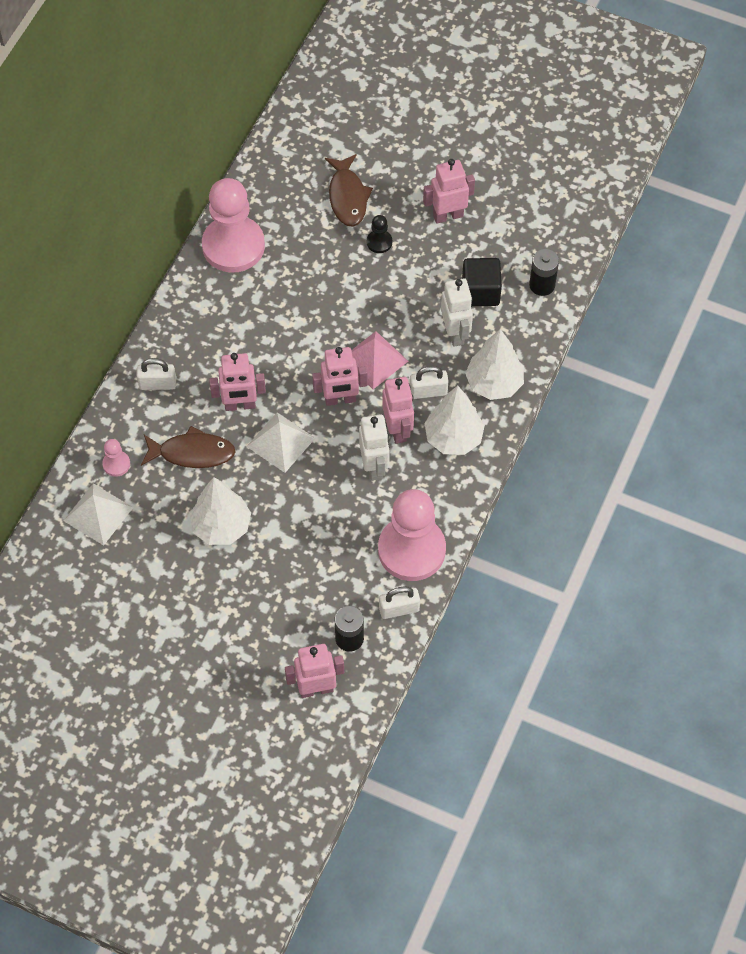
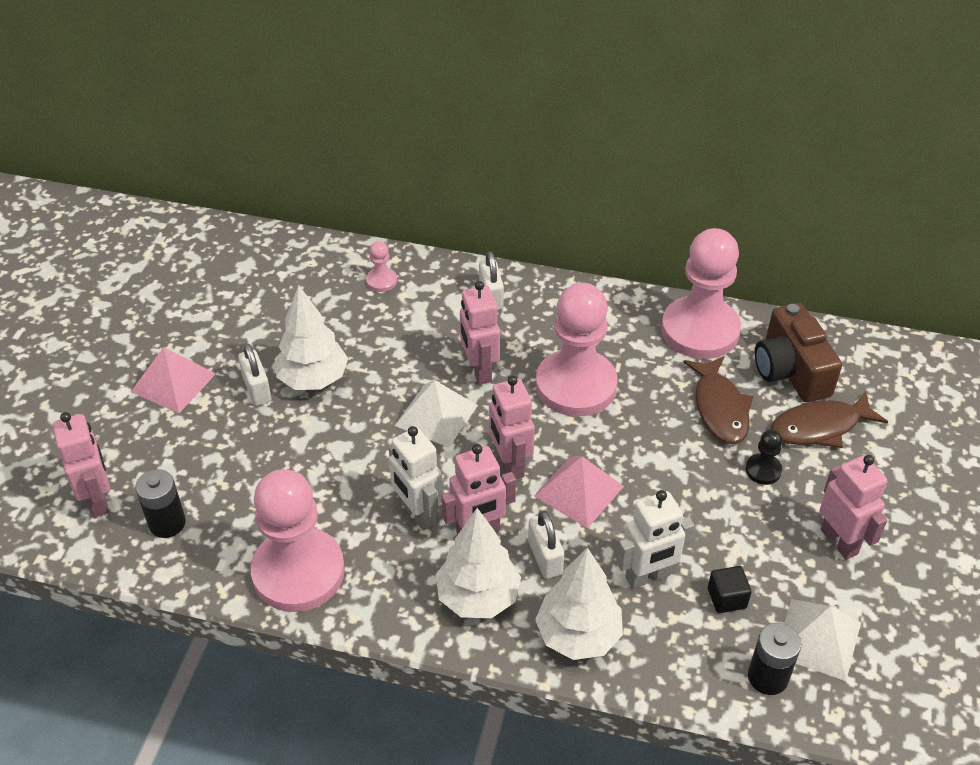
camera: 80 degrees right, 15 degrees down
white pyramid [64,483,134,545] -> white pyramid moved to [784,599,861,681]
brown fish [141,426,236,468] -> brown fish moved to [684,356,753,444]
white robot [359,415,390,481] -> white robot turned 75 degrees clockwise [389,426,443,531]
white padlock [379,586,420,619] -> white padlock moved to [238,343,271,406]
black cube [462,258,502,306] -> black cube [708,566,752,613], size x0.61
none -> pink pyramid [131,347,216,413]
none -> pink pawn [536,283,618,416]
none -> brown camera [755,303,842,402]

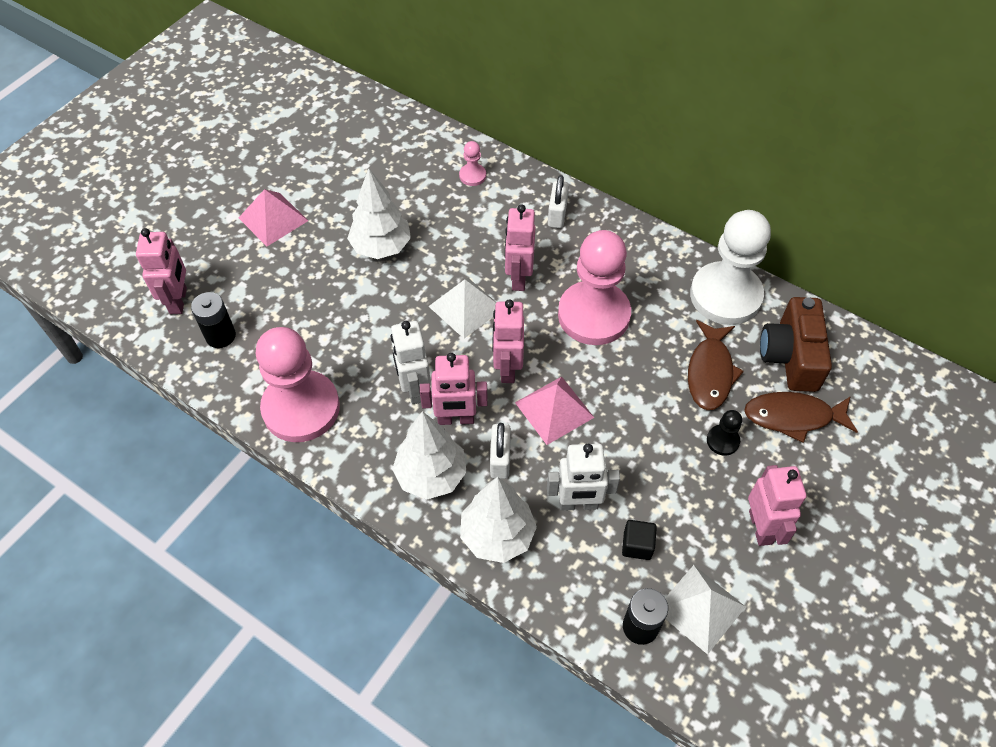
camera: 20 degrees right, 10 degrees up
white padlock [238,343,271,406] -> none
pink pawn [661,228,741,359] -> white pawn [690,210,771,325]

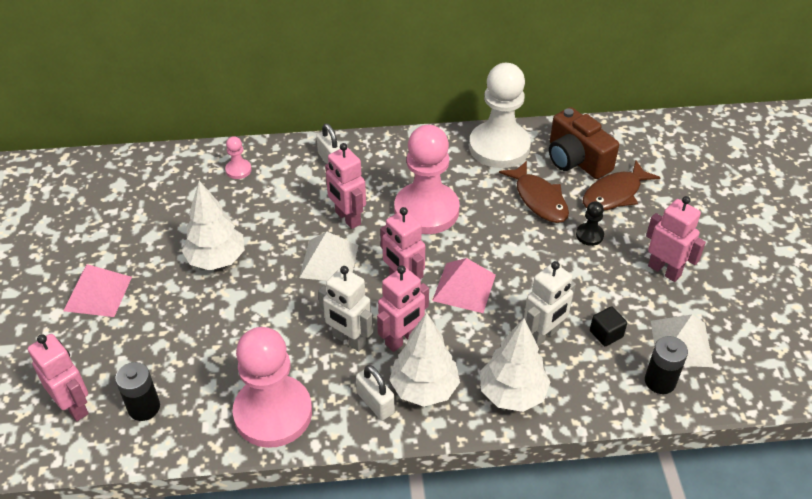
camera: 40 degrees left, 10 degrees down
white padlock [490,423,511,479] -> white padlock moved to [356,365,395,420]

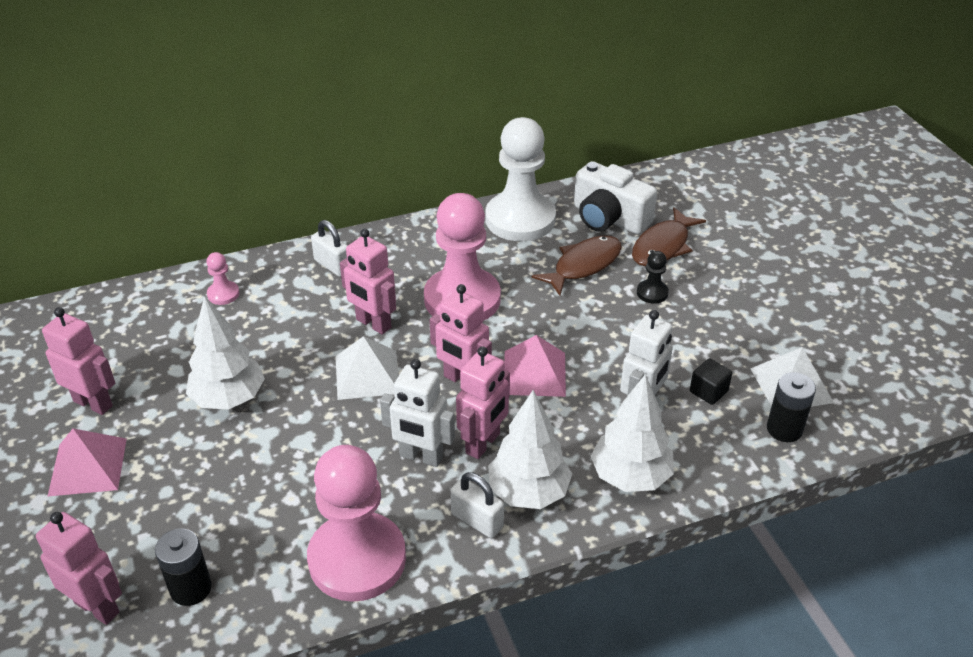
camera: 15 degrees left, 5 degrees down
brown fish [499,161,569,223] -> brown fish turned 90 degrees counterclockwise [532,236,622,296]
brown camera [549,107,619,179] -> white camera [574,161,657,234]
pink robot [646,196,706,282] -> pink robot moved to [42,307,115,415]

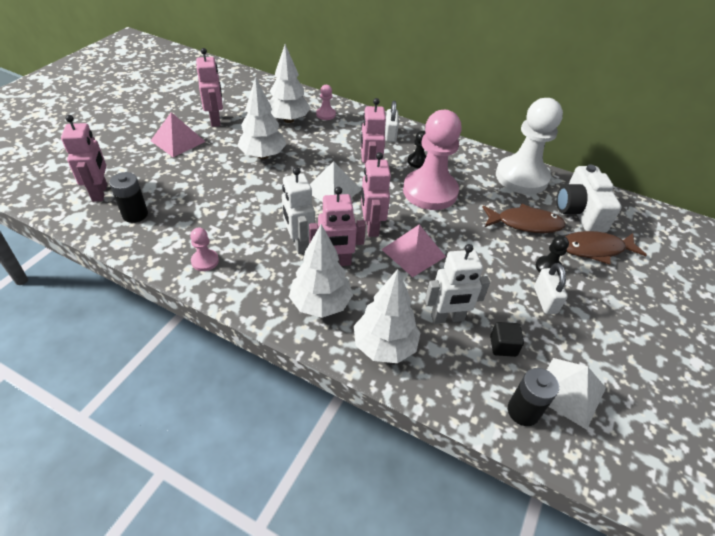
camera: 45 degrees right, 5 degrees up
pink pawn [307,445,406,602] -> pink pawn [190,228,219,271], size x0.41
white padlock [450,472,504,538] -> white padlock moved to [534,263,568,314]
none -> white tree [269,44,311,123]
none -> black pawn [407,131,426,168]

